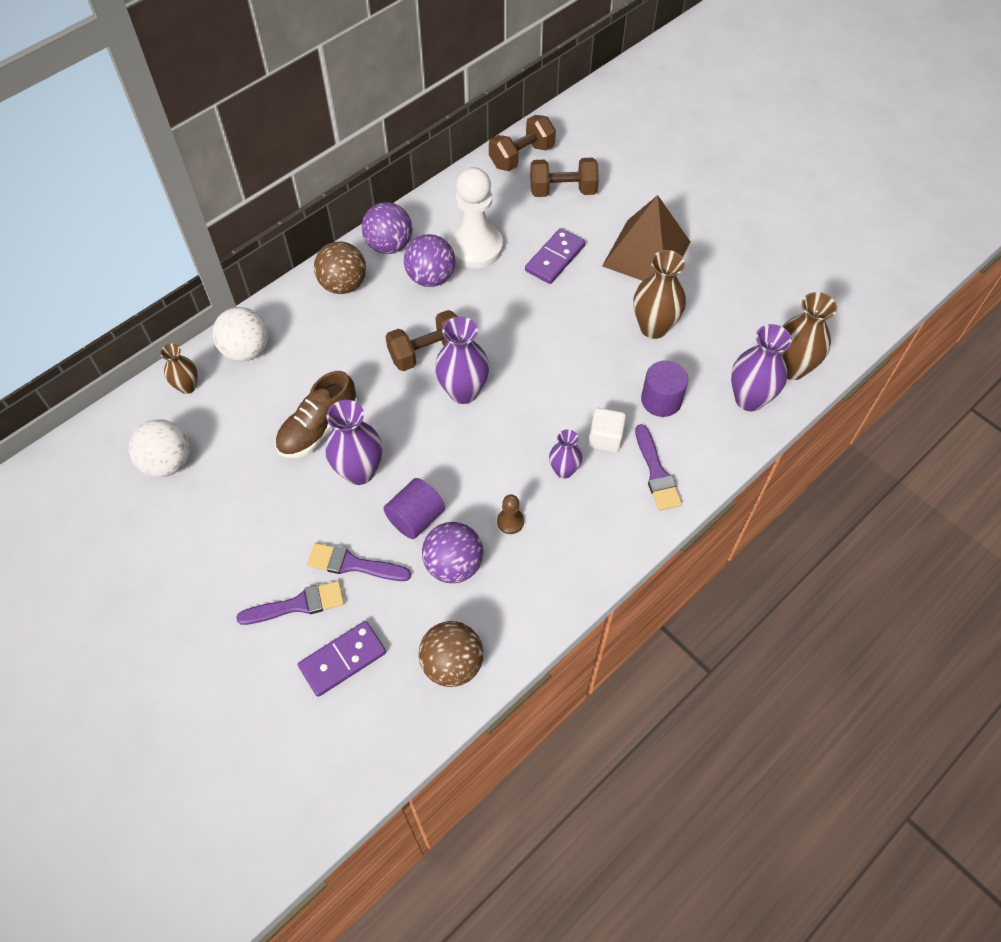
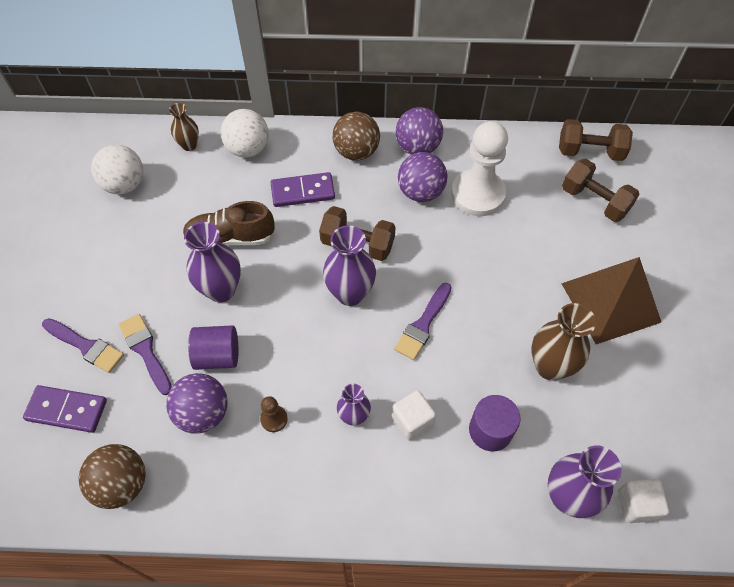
camera: 45 degrees right, 0 degrees up
purple domino [525,228,585,284] -> purple domino moved to [270,172,335,207]
purple brush [635,424,682,511] -> purple brush moved to [394,283,452,360]
brown vase [781,292,837,380] -> white cube [618,479,669,523]

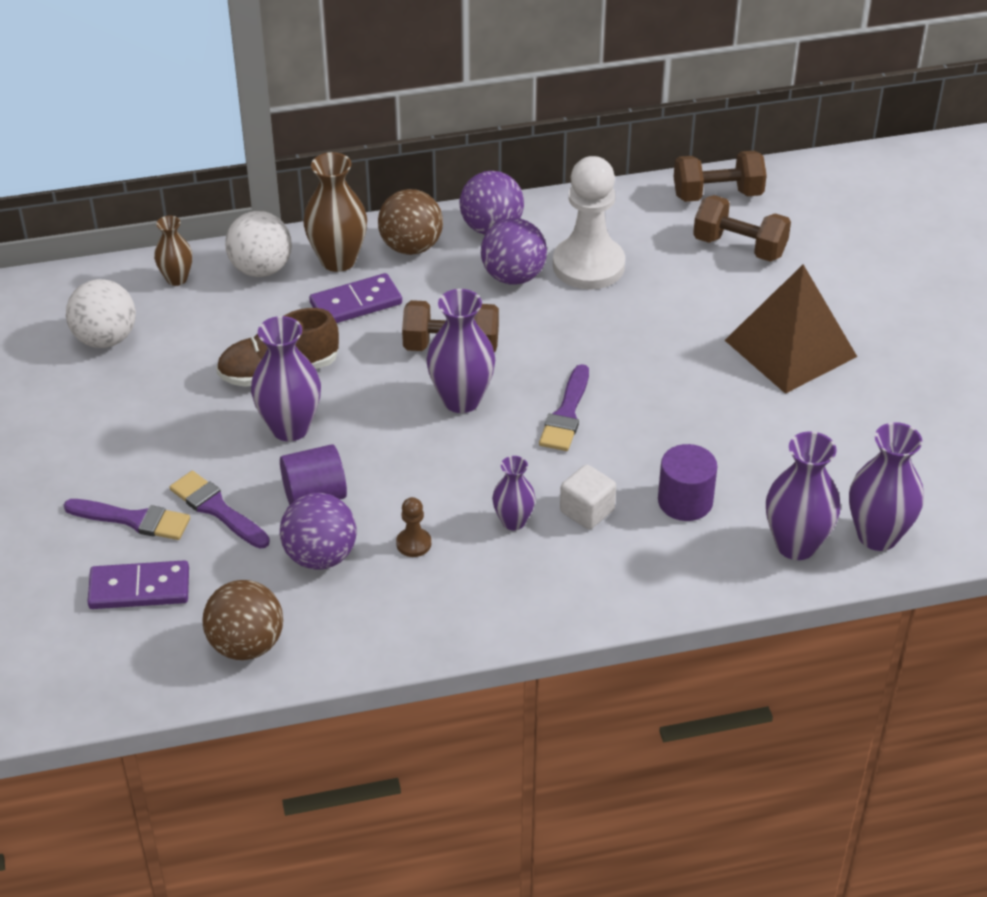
camera: 15 degrees left, 15 degrees down
brown vase [532,303,596,380] -> brown vase moved to [303,152,367,272]
white cube [618,479,669,523] -> purple vase [849,422,924,551]

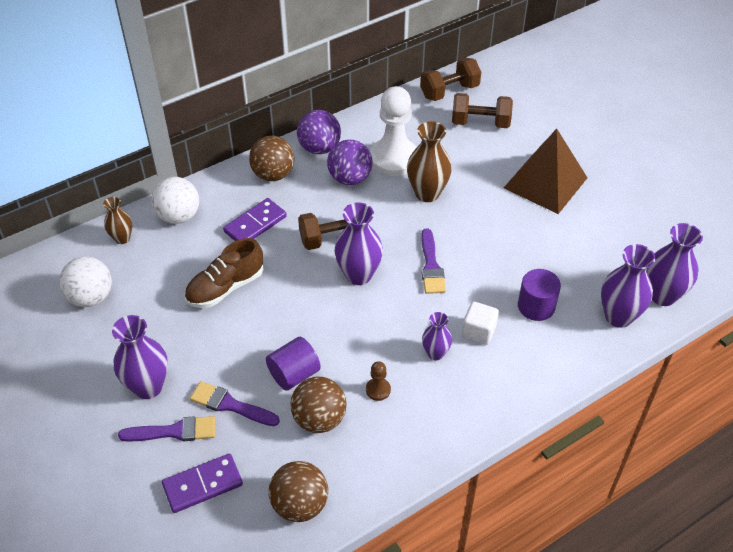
camera: 20 degrees left, 5 degrees up
purple vase [251,316,321,441] -> purple vase moved to [112,315,168,399]
purple ball [280,493,357,570] -> brown ball [290,377,346,433]
brown vase [303,152,367,272] -> brown vase moved to [407,121,452,202]

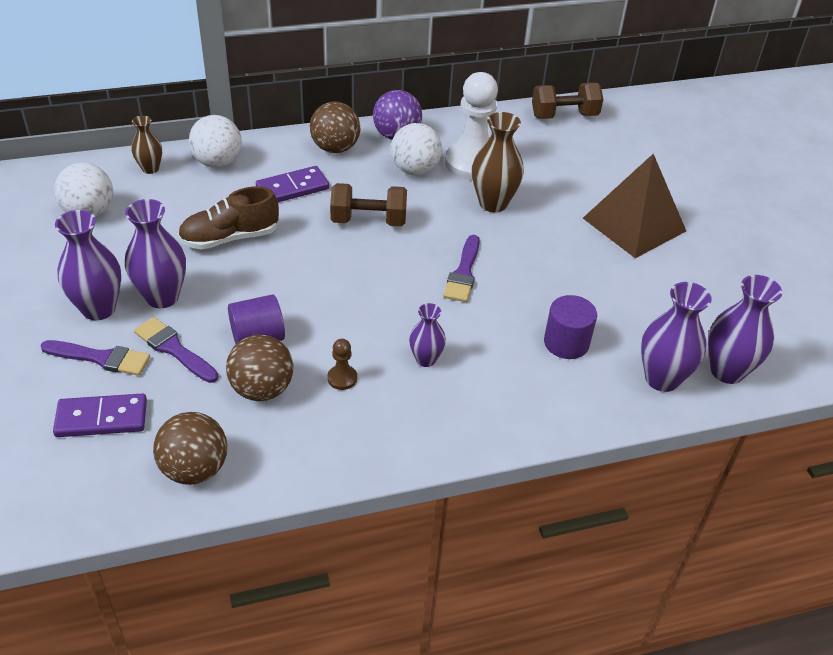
camera: 15 degrees right, 5 degrees down
purple ball [327,140,373,185] -> white ball [391,123,442,175]
purple vase [334,202,383,285] -> purple vase moved to [125,199,186,308]
brown dumbbell [452,93,513,128] -> none
white cube [462,302,499,345] -> none

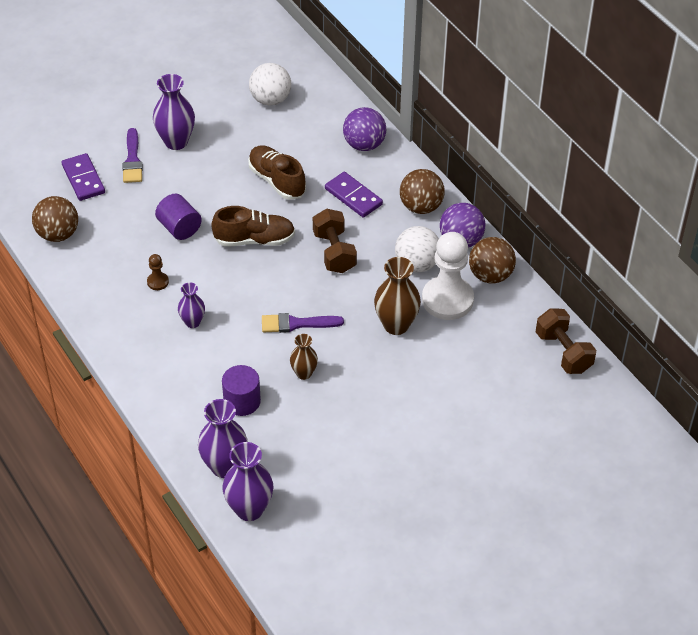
camera: 75 degrees right, 5 degrees up
purple vase [125,199,186,308] -> none
brown vase [131,116,162,174] -> brown vase moved to [290,334,318,380]
purple brush [134,317,218,383] -> none
white ball [189,115,242,168] -> purple ball [343,107,386,151]
brown ball [226,334,293,401] -> brown ball moved to [469,237,516,284]
brown pyramid [583,154,686,258] -> none
none -> brown shoe [211,206,295,246]

